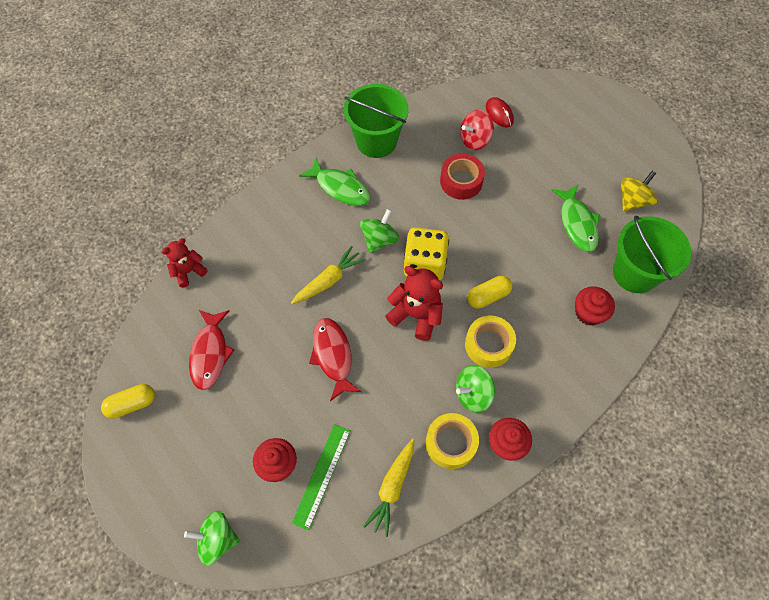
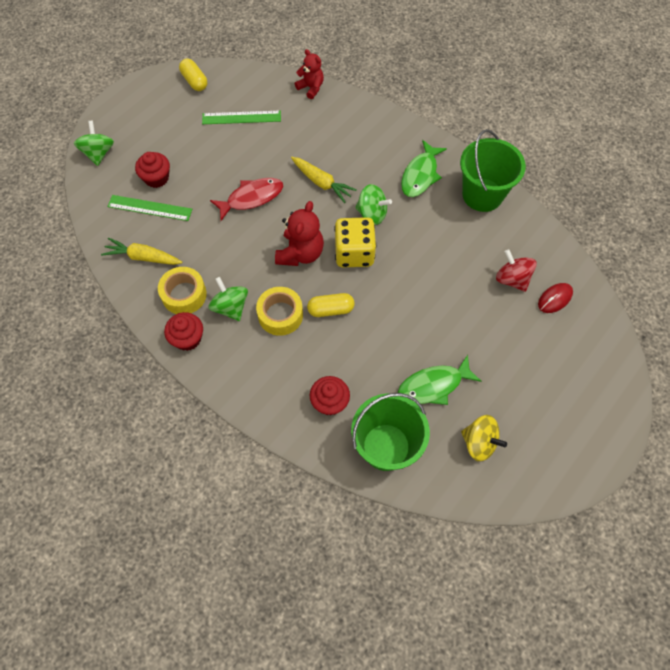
camera: 80 degrees right, 0 degrees up
red fish [189,310,234,390] -> green ruler [202,111,281,124]
red tape [440,154,485,200] -> none
yellow capsule [467,276,512,309] -> yellow capsule turned 60 degrees counterclockwise [307,293,355,317]

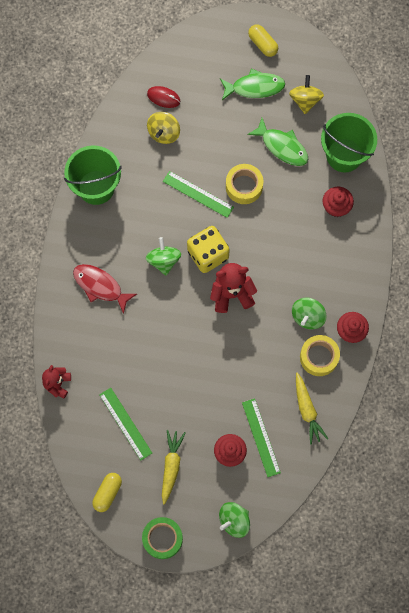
camera: 120 degrees left, 10 degrees up
red fish [210,178,283,221] -> red fish moved to [73,264,137,314]
yellow tape [256,287,303,336] -> yellow tape moved to [226,164,263,204]
yellow carrot [291,157,357,203] -> yellow carrot moved to [162,430,186,504]
yellow capsule [307,293,355,317] -> yellow capsule moved to [248,24,278,57]
green fish [401,140,447,197] -> green fish moved to [220,69,285,100]
red spinning top [496,249,537,292] -> yellow spinning top [147,112,180,144]
none -> green tape [142,517,183,559]
none -> green ruler [163,171,234,218]

